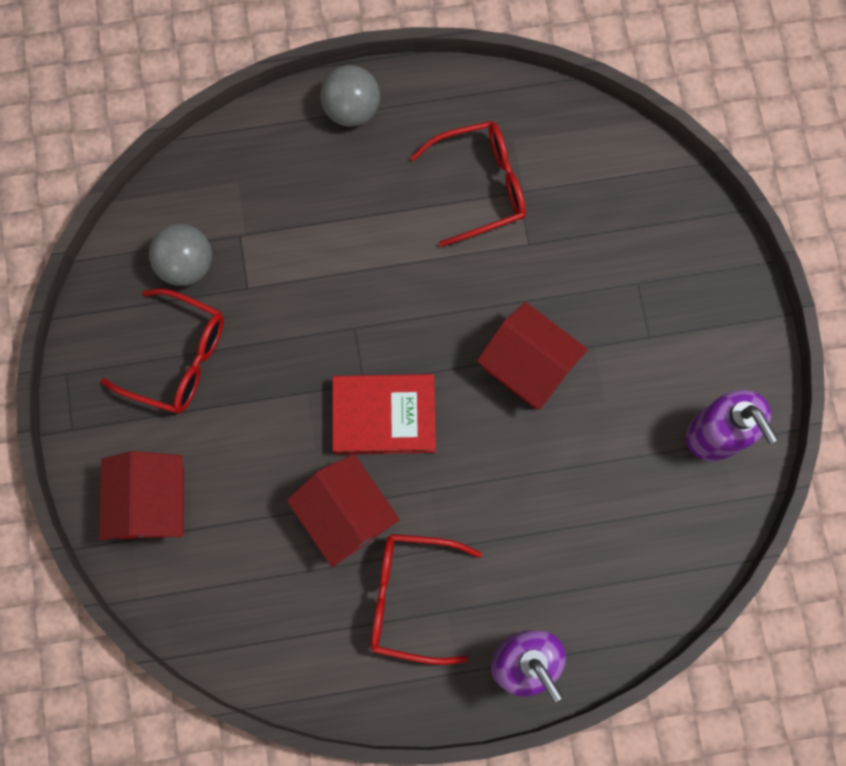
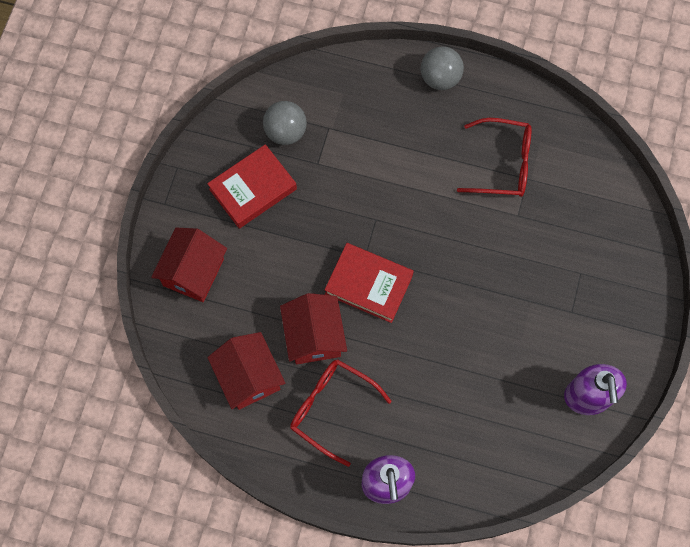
camera: 25 degrees right, 5 degrees down
red glasses [101,289,224,413] -> red book [207,144,297,228]
red house [477,302,588,410] -> red house moved to [207,332,286,410]

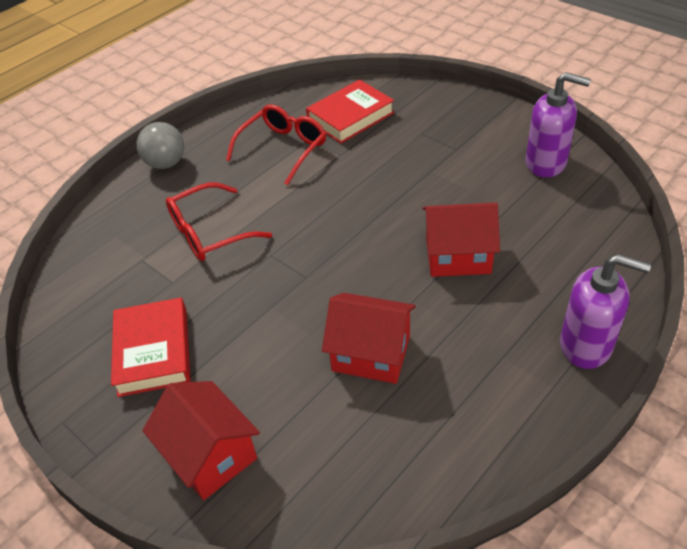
camera: 60 degrees left, 25 degrees down
red house [207,332,286,410] -> red house moved to [423,202,500,277]
grey ball [263,101,307,145] -> none
red glasses [290,359,392,467] -> red glasses moved to [166,183,272,261]
red book [325,243,414,323] -> red book moved to [306,80,394,143]

